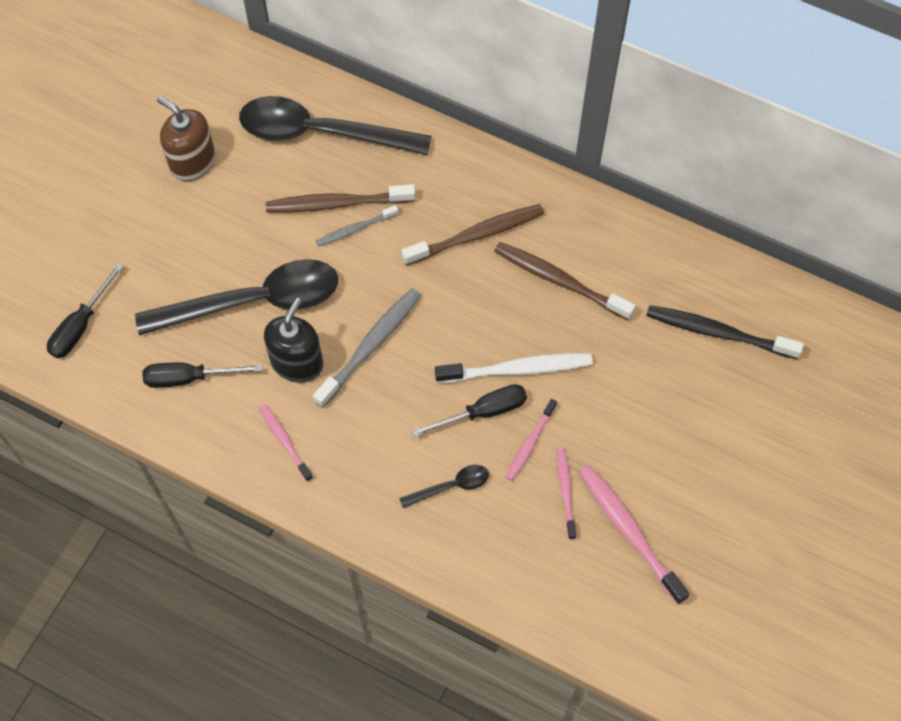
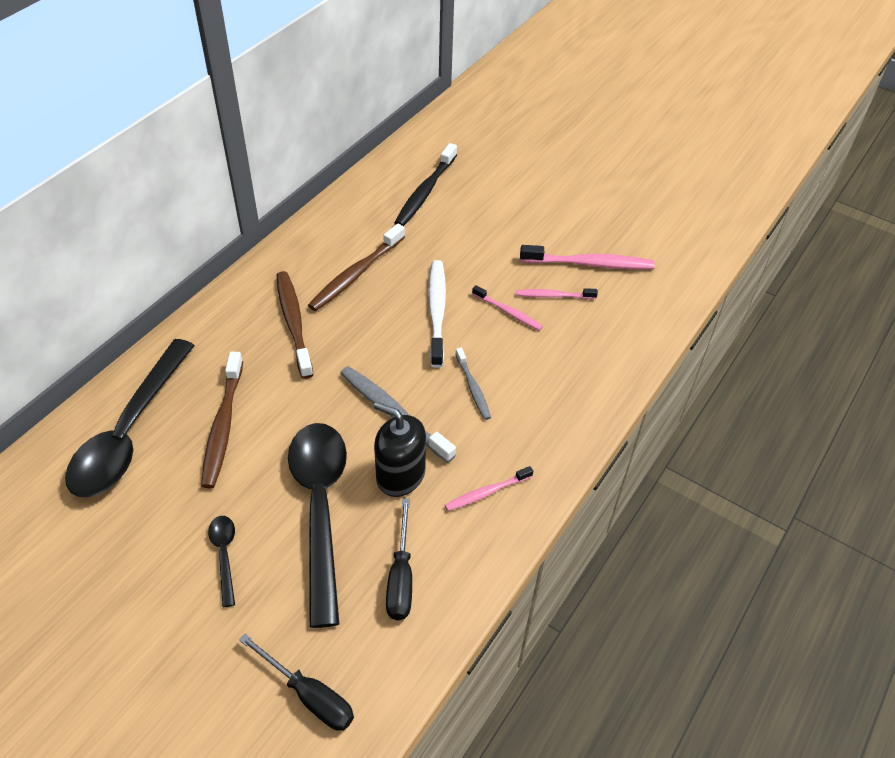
camera: 85 degrees left, 15 degrees down
brown soap dispenser [157,96,216,181] -> none
grey toothbrush [316,205,398,246] -> grey toothbrush moved to [455,348,491,420]
black spoon [399,465,489,508] -> black spoon moved to [208,516,235,607]
black screwdriver [412,384,527,437] -> none
pink toothbrush [579,465,690,605] -> pink toothbrush turned 150 degrees counterclockwise [520,245,655,269]

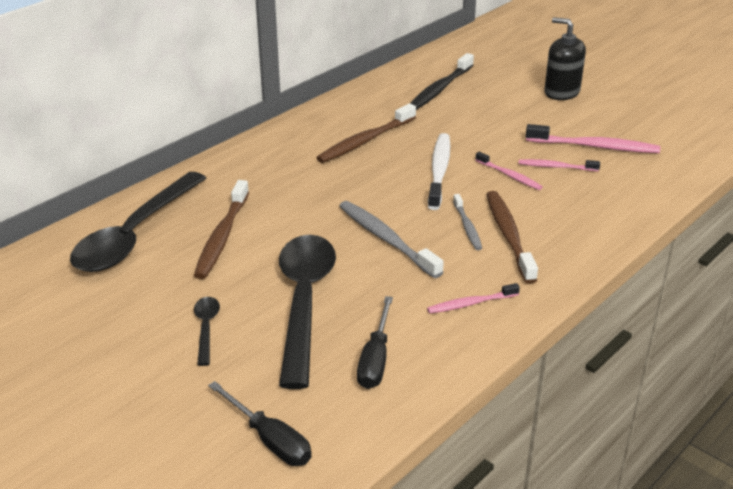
camera: 10 degrees right, 15 degrees down
brown toothbrush [276,271,313,379] -> brown toothbrush moved to [486,191,538,284]
black soap dispenser [374,402,426,497] -> black soap dispenser moved to [544,17,586,100]

